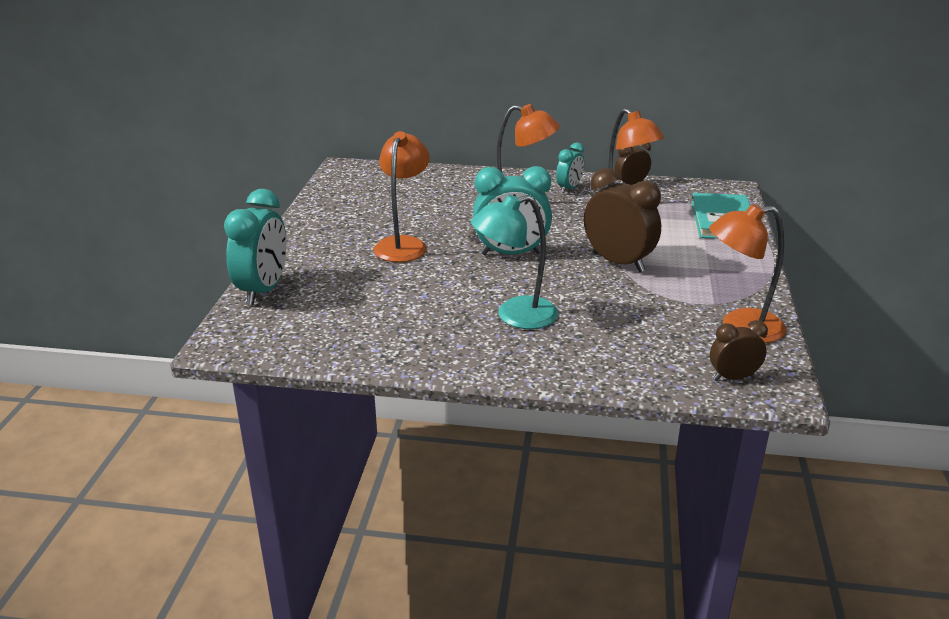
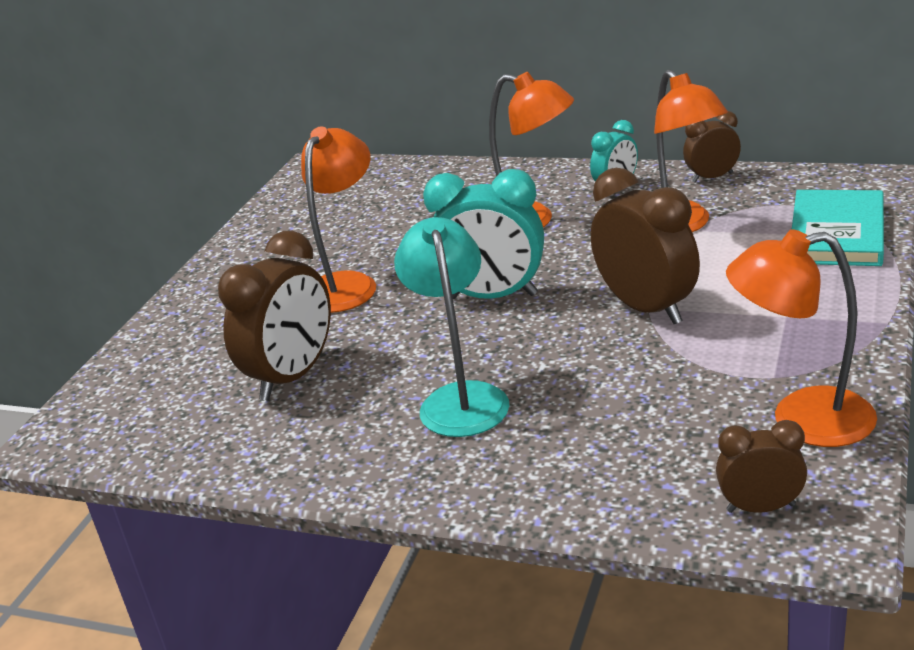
camera: 15 degrees right, 0 degrees up
turquoise clock [224,189,287,305] -> none
turquoise lamp [471,195,558,329] -> turquoise lamp turned 90 degrees clockwise [394,217,509,437]
none -> brown clock [218,231,331,401]

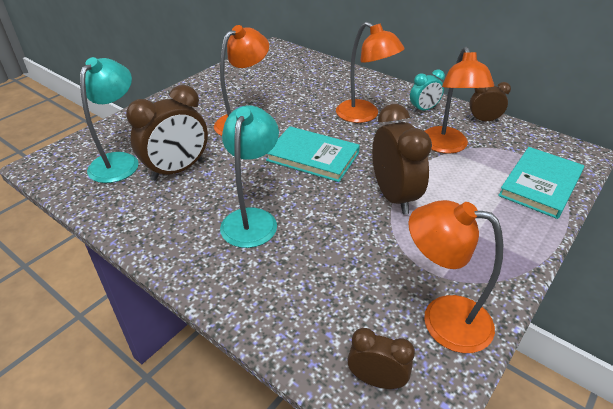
camera: 15 degrees right, 10 degrees up
turquoise clock [423,169,544,299] -> turquoise book [266,126,360,182]
none -> turquoise lamp [80,57,139,183]

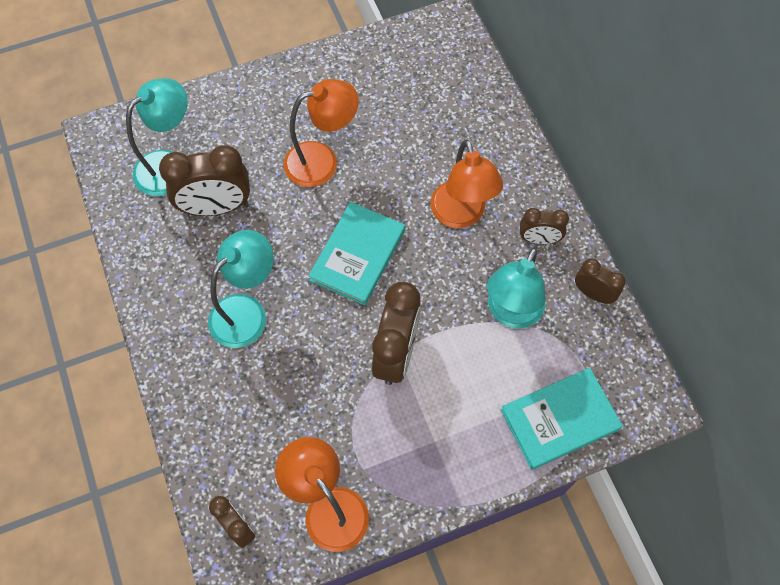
camera: 30 degrees right, 25 degrees up
turquoise book [266,126,360,182] -> turquoise book turned 60 degrees clockwise [308,202,405,305]
turquoise clock [410,69,445,113] -> brown clock [520,208,569,244]
orange lamp [425,46,494,154] -> turquoise lamp [487,247,545,329]

